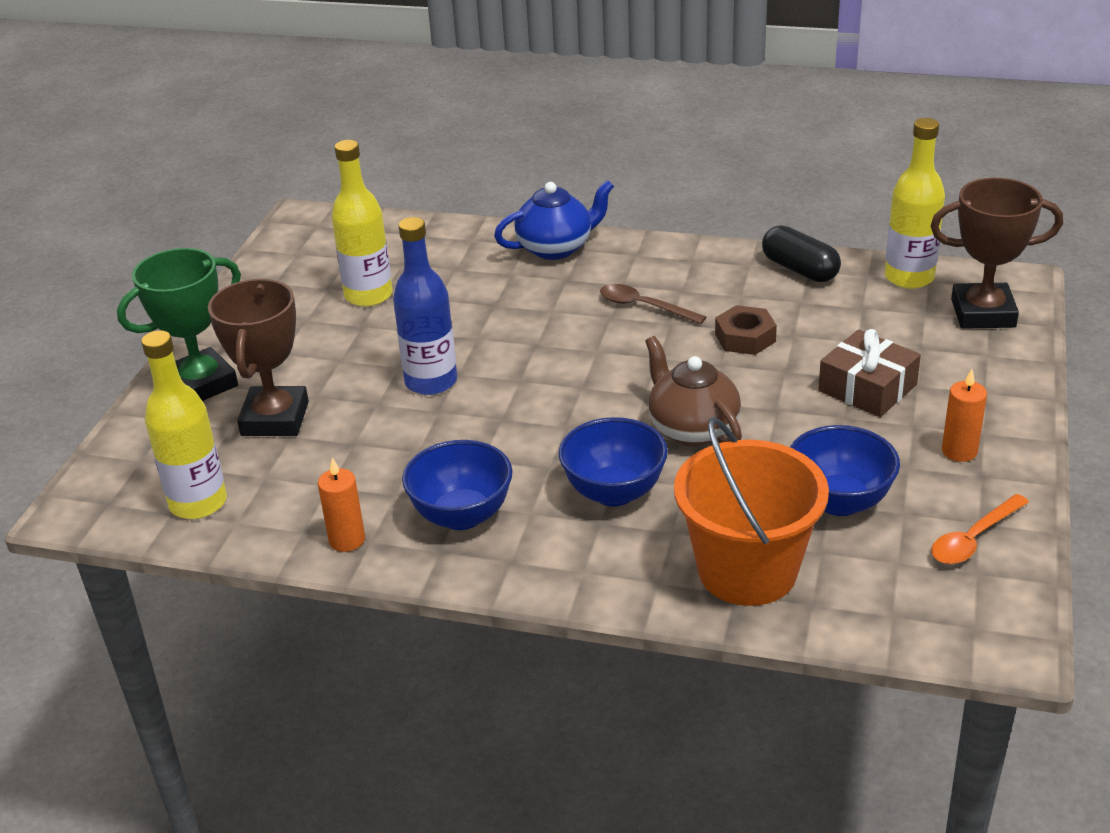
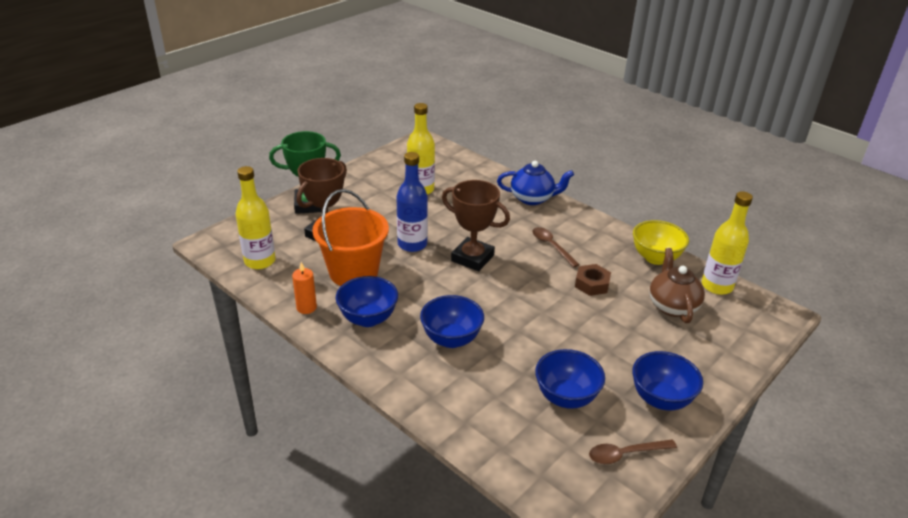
camera: 25 degrees right, 0 degrees up
brown teapot [645,336,742,447] -> brown teapot moved to [649,248,705,323]
orange bucket [674,417,829,606] -> orange bucket moved to [312,189,389,286]
black capsule [762,225,841,282] -> yellow bowl [633,220,689,265]
brown gift [818,329,921,417] -> none
brown trophy [931,178,1063,329] -> brown trophy moved to [442,180,510,271]
orange spoon [931,494,1029,564] -> brown spoon [589,439,677,464]
orange candle [942,369,987,462] -> blue bowl [632,351,703,410]

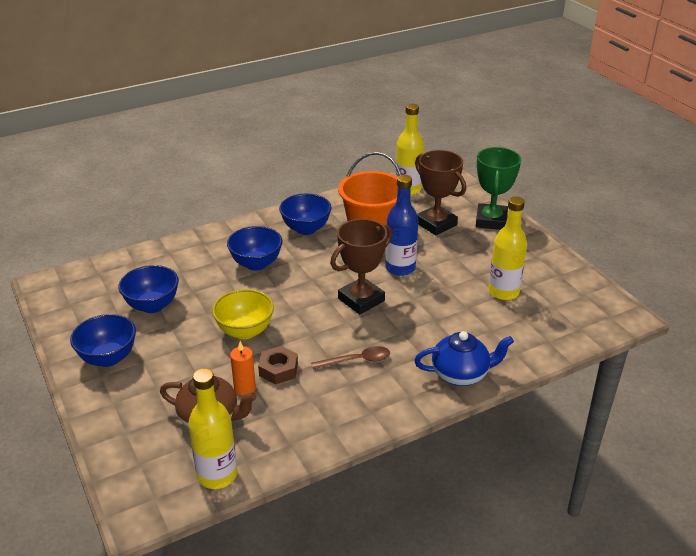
camera: 110 degrees right, 0 degrees up
orange candle [292,262,317,314] -> orange candle moved to [230,341,256,396]
blue teapot [497,161,574,205] -> blue teapot turned 120 degrees counterclockwise [414,331,514,386]
brown spoon [589,439,677,464] -> none
yellow bowl [633,220,689,265] -> yellow bowl moved to [212,289,274,339]

